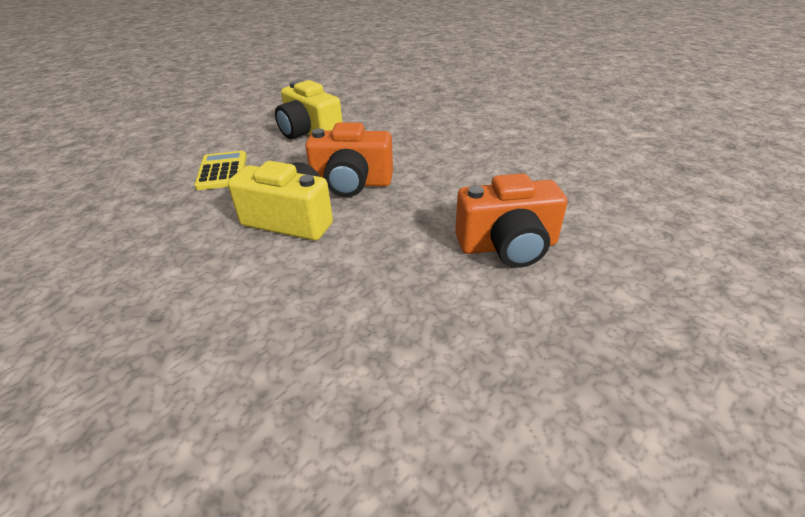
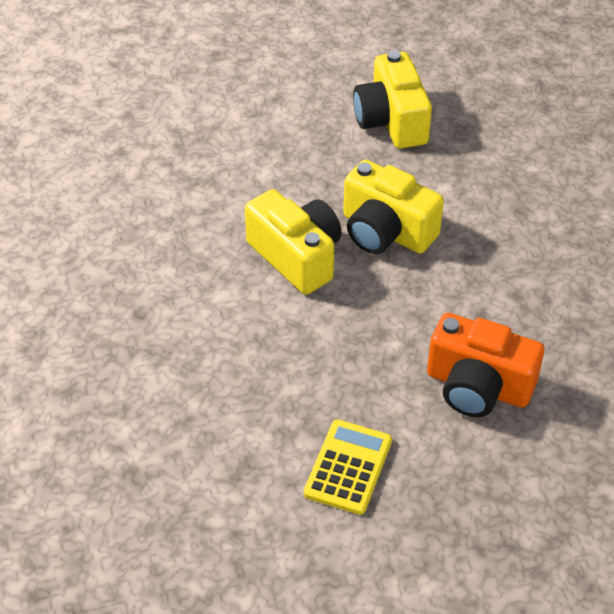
camera: 30 degrees right, 10 degrees up
yellow calculator [194,151,247,190] -> yellow calculator moved to [304,419,392,515]
orange camera [305,122,393,197] -> yellow camera [343,160,444,254]

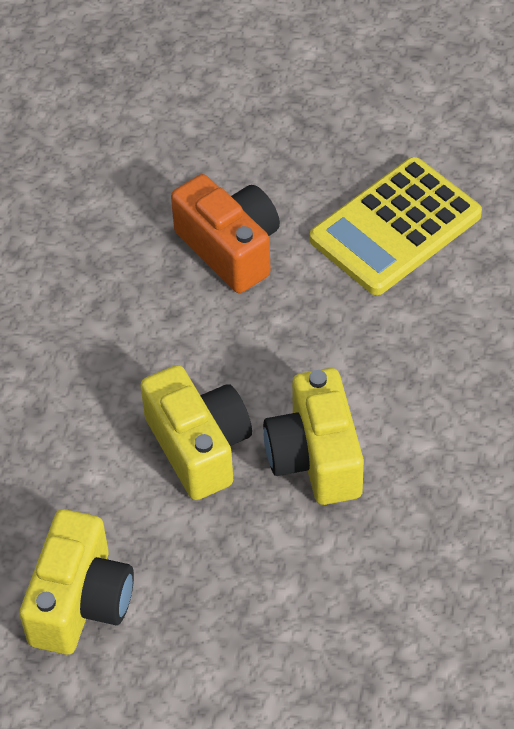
camera: 150 degrees left, 5 degrees up
yellow calculator [304,419,392,515] -> yellow calculator [310,157,482,295], size x1.62

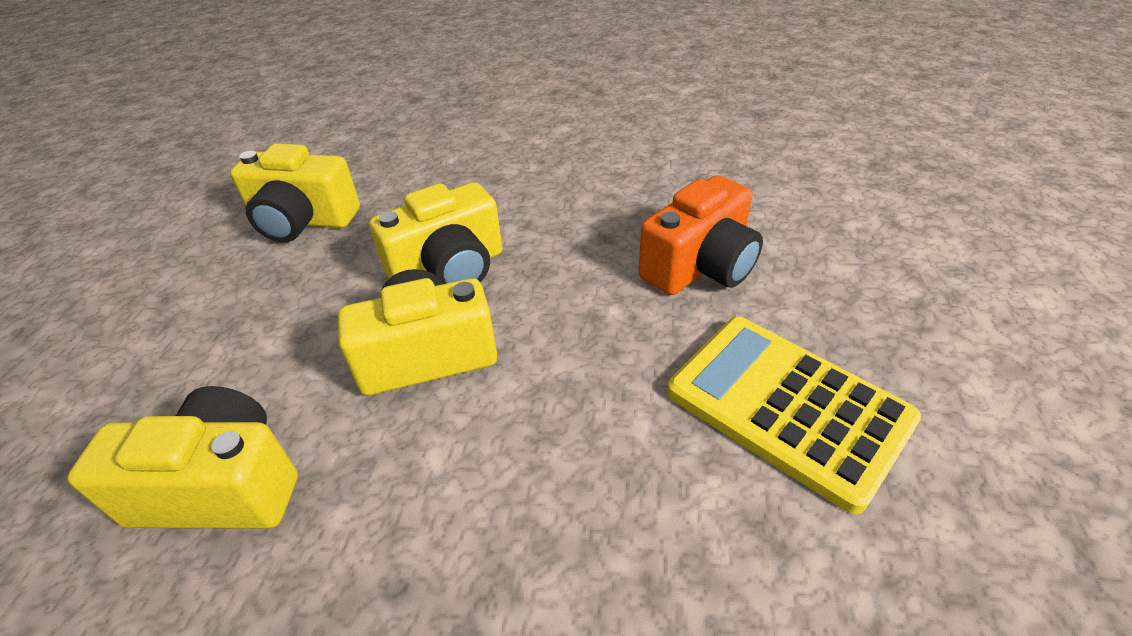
camera: 85 degrees right, 10 degrees down
none -> yellow camera [67,386,298,529]

